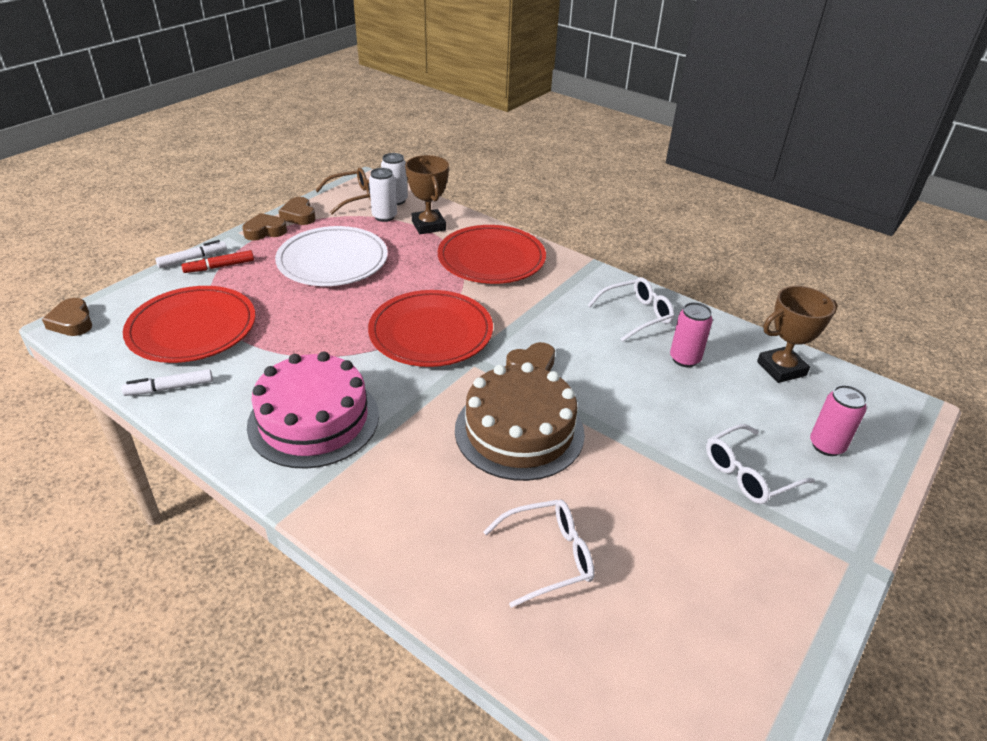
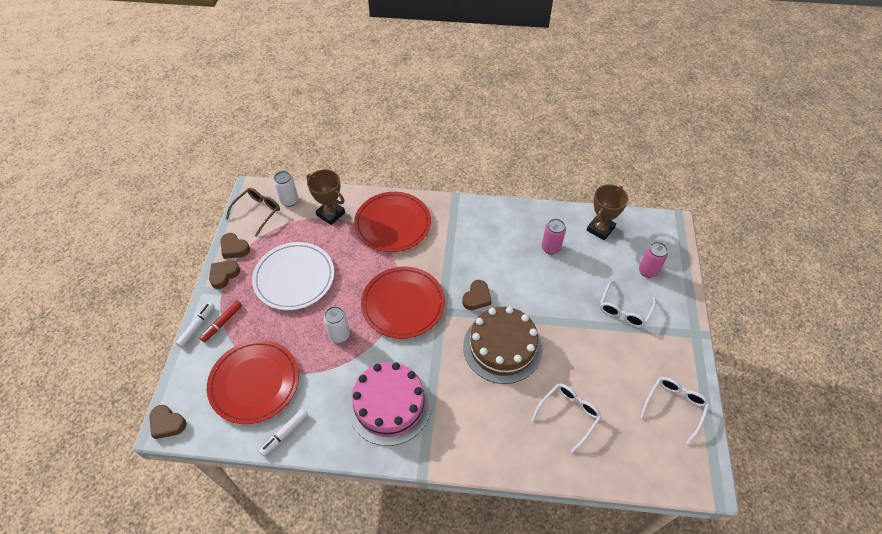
camera: 30 degrees left, 15 degrees up
white can [369,168,397,222] -> white can moved to [324,306,350,343]
white glasses [588,277,674,342] -> white glasses moved to [640,377,710,444]

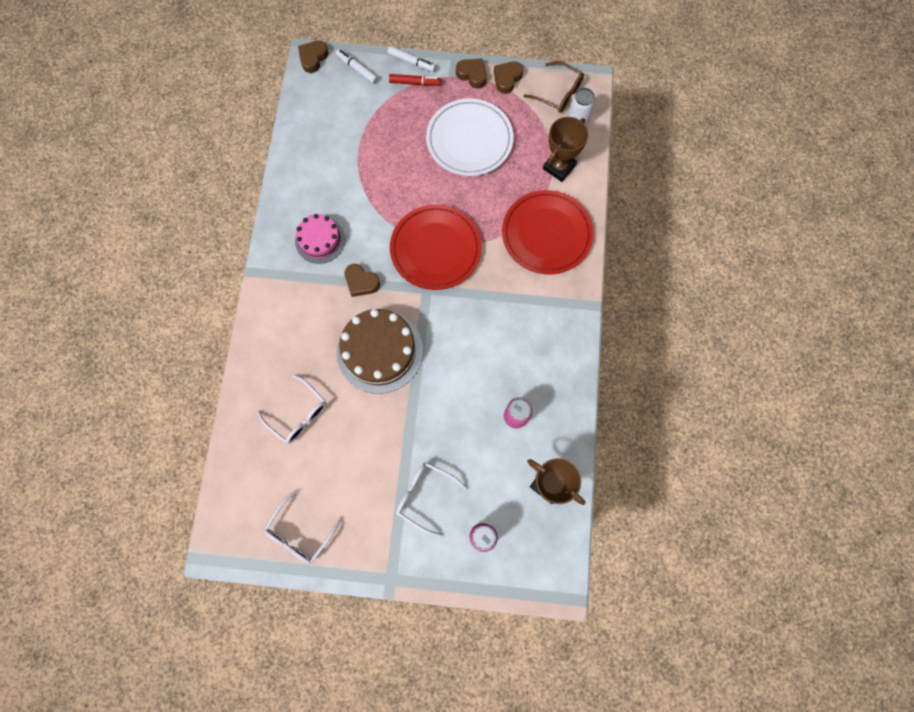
camera: 90 degrees right, 20 degrees up
red marker [200,301,242,342] -> red marker turned 150 degrees clockwise [389,74,441,86]
red plate [207,340,299,424] -> none
white marker [259,408,308,456] -> white marker moved to [336,49,378,84]
white can [324,306,350,343] -> none
pink cake [348,362,431,446] -> pink cake [295,214,345,264], size x0.61
brown heart [462,280,491,310] -> brown heart moved to [345,264,380,297]
white glasses [640,377,710,444] -> white glasses turned 90 degrees clockwise [264,488,342,564]

